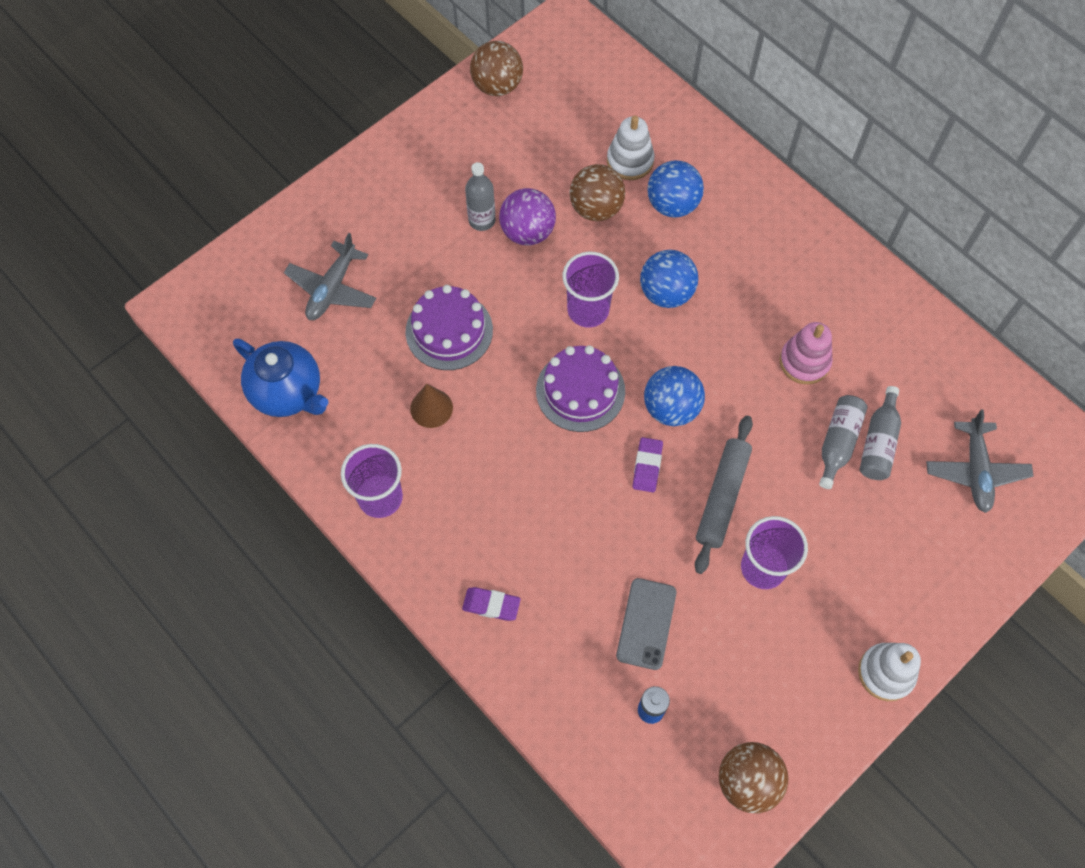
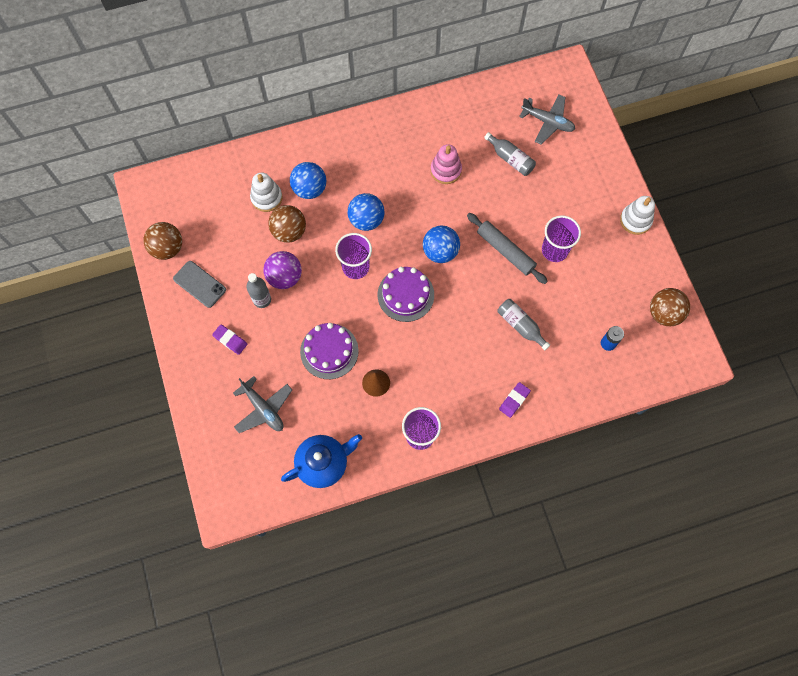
camera: 65 degrees left, 5 degrees up
grey phone [616,578,676,670] -> grey phone moved to [173,261,226,308]
purple eraser [632,437,663,492] -> purple eraser moved to [212,324,247,355]
grey bottle [819,395,868,489] -> grey bottle moved to [498,299,550,350]

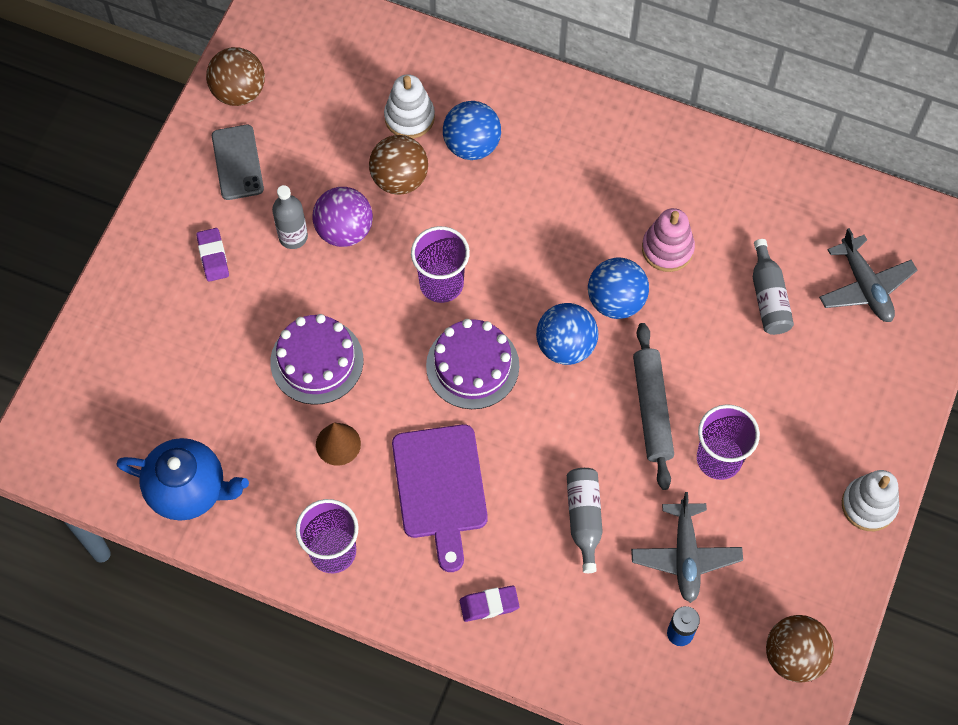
camera: 40 degrees right, 5 degrees down
grey plane [233,376,292,433] -> grey plane moved to [631,492,743,603]
blue ball [348,193,385,231] -> blue ball moved to [588,258,649,319]
none -> purple cutting board [392,424,488,572]

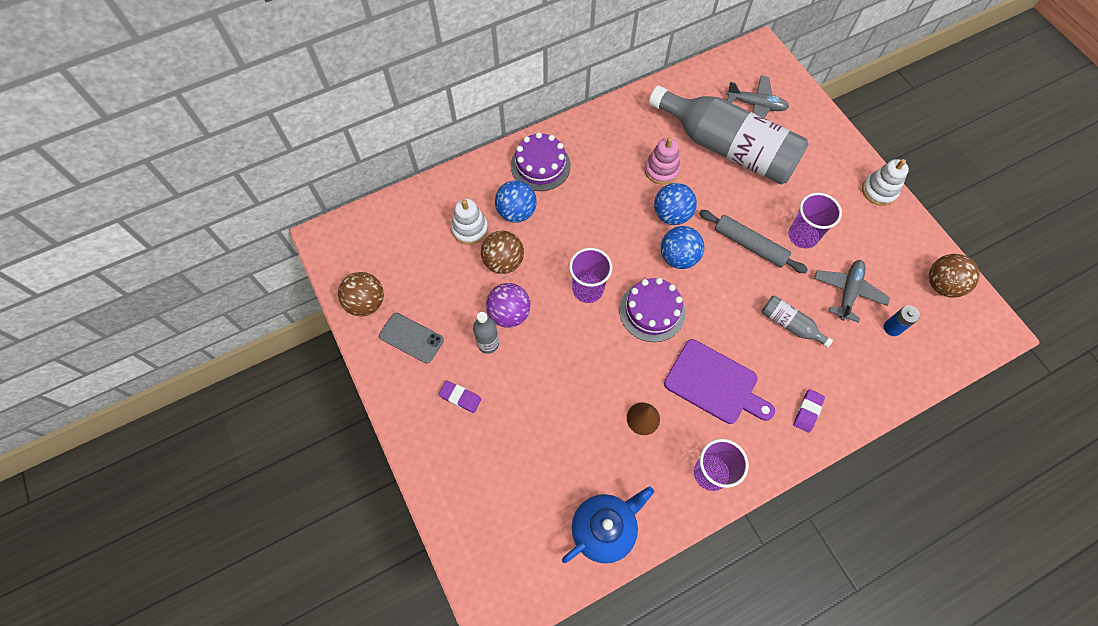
camera: 50 degrees left, 0 degrees up
purple cake [270,314,364,405] -> purple cake moved to [511,132,571,191]
grey plane [631,492,743,603] -> grey plane turned 105 degrees counterclockwise [814,260,890,323]
grey bottle [753,239,794,335] -> grey bottle [649,85,809,184], size x2.46

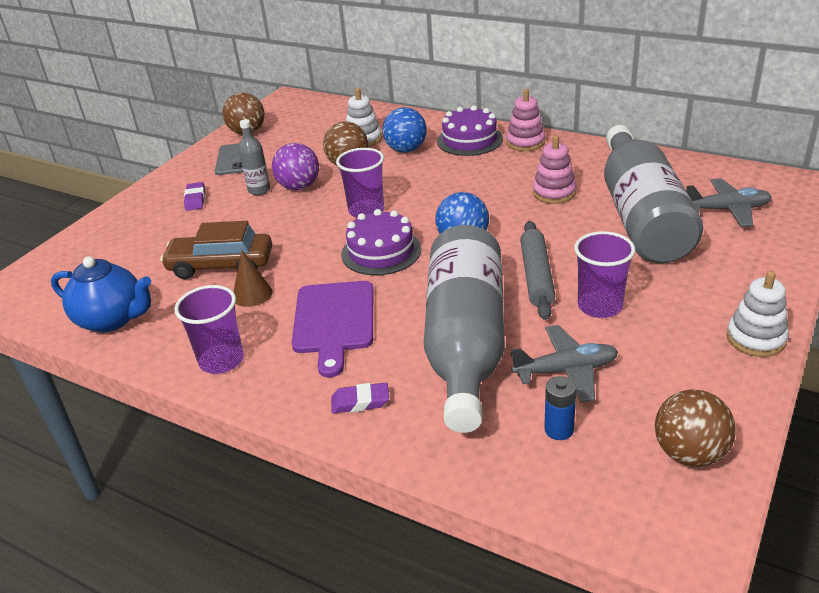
camera: 60 degrees right, 30 degrees down
blue ball [654,183,697,225] -> none
grey plane [726,75,789,118] -> grey plane turned 75 degrees counterclockwise [687,178,772,227]
grey bottle [762,295,833,348] -> grey bottle [424,225,505,433], size x2.46
none -> brown car [160,221,272,279]
none -> pink stacking toy [506,89,545,151]

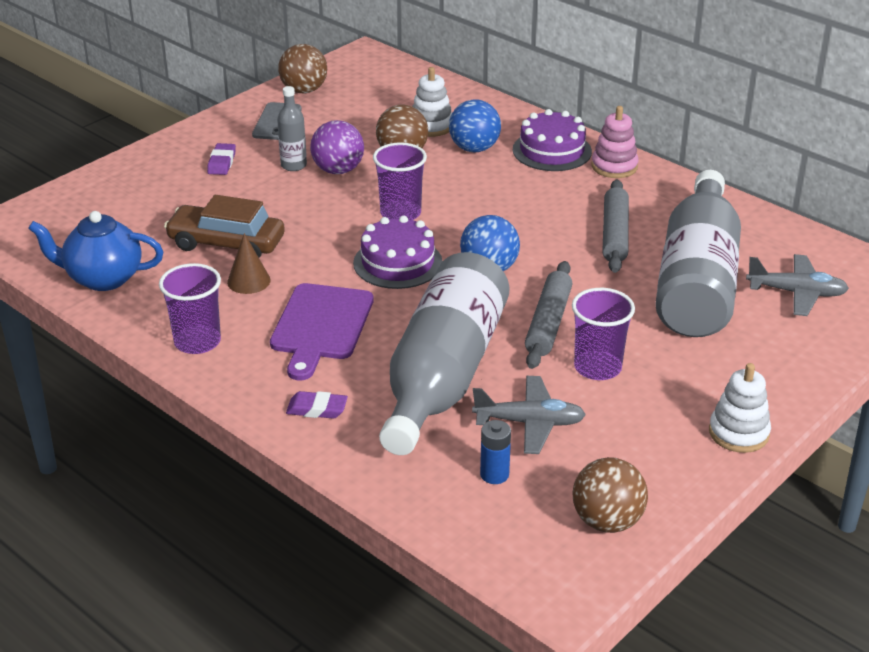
camera: 10 degrees right, 0 degrees up
blue teapot [51,256,151,332] -> blue teapot turned 150 degrees clockwise [28,211,163,291]
pink stacking toy [533,135,576,204] -> grey rolling pin [602,180,629,273]

